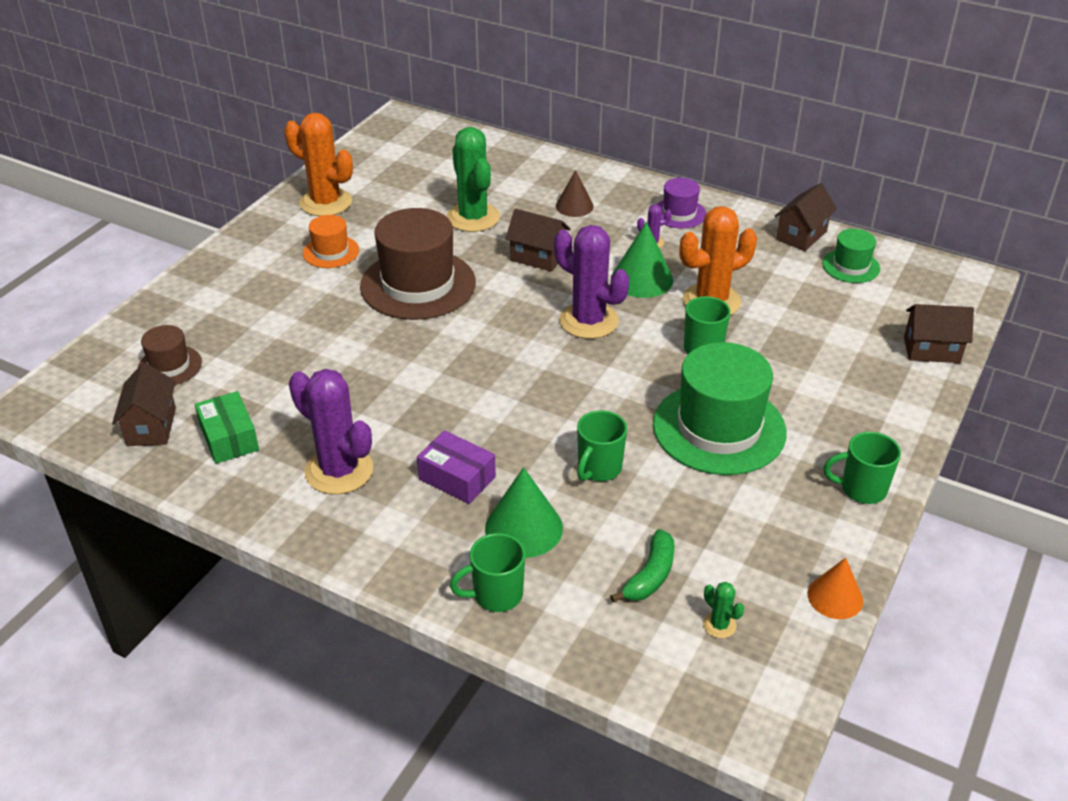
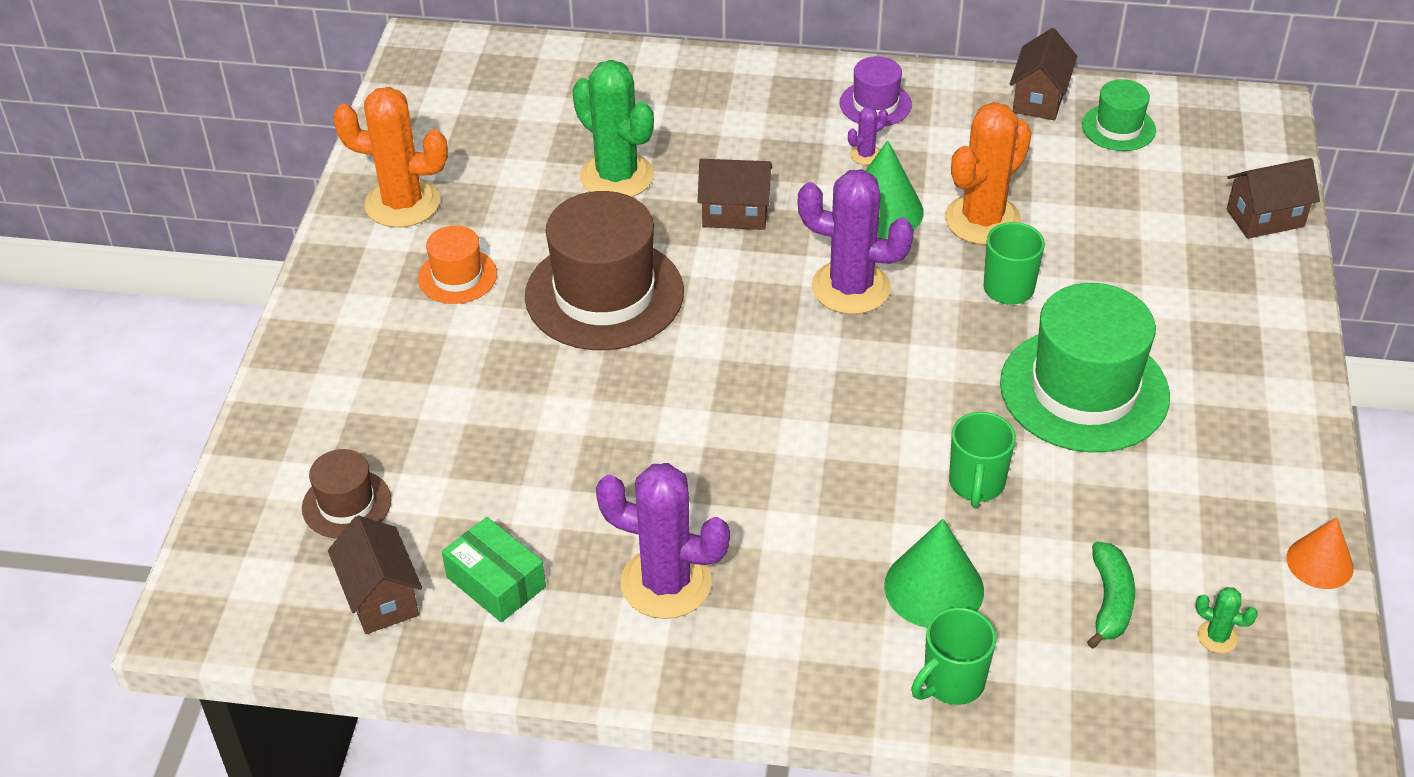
camera: 20 degrees left, 5 degrees up
purple box [417,430,496,504] -> none
brown cone [556,170,594,217] -> none
green mug [823,432,901,504] -> none

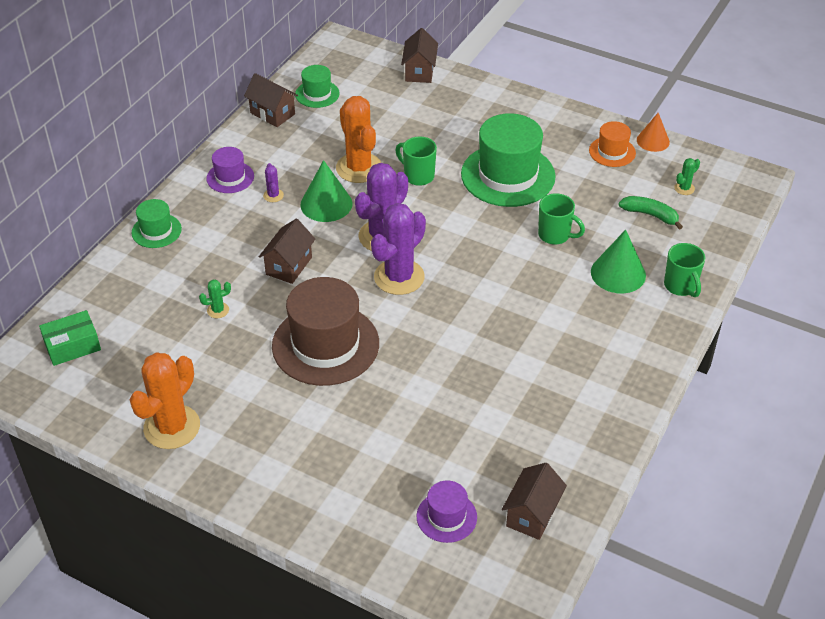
camera: 70 degrees left, 0 degrees up
brown hat [302,449,391,539] -> purple hat [416,481,477,543]
brown house [328,515,422,634] -> brown house turned 60 degrees counterclockwise [502,463,567,540]
orange hat [418,225,497,304] -> orange hat moved to [589,121,636,167]
green box [442,517,546,622] -> green box moved to [39,310,101,366]
green cactus [572,60,654,197] -> green cactus [199,280,231,318], size x0.43
purple cactus [596,463,730,619] -> purple cactus moved to [371,203,426,295]
none -> green hat [132,199,182,248]

